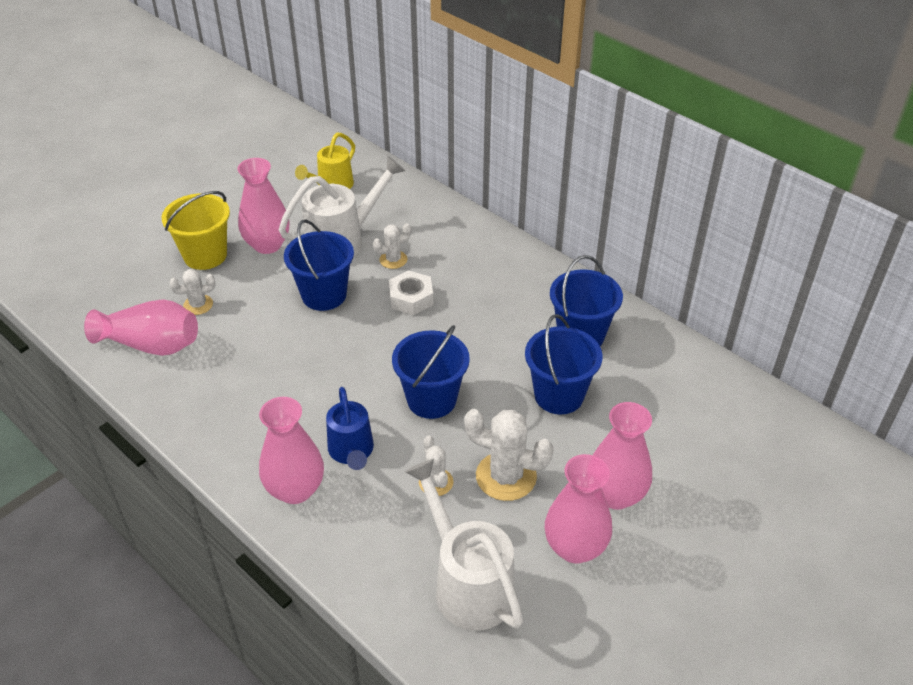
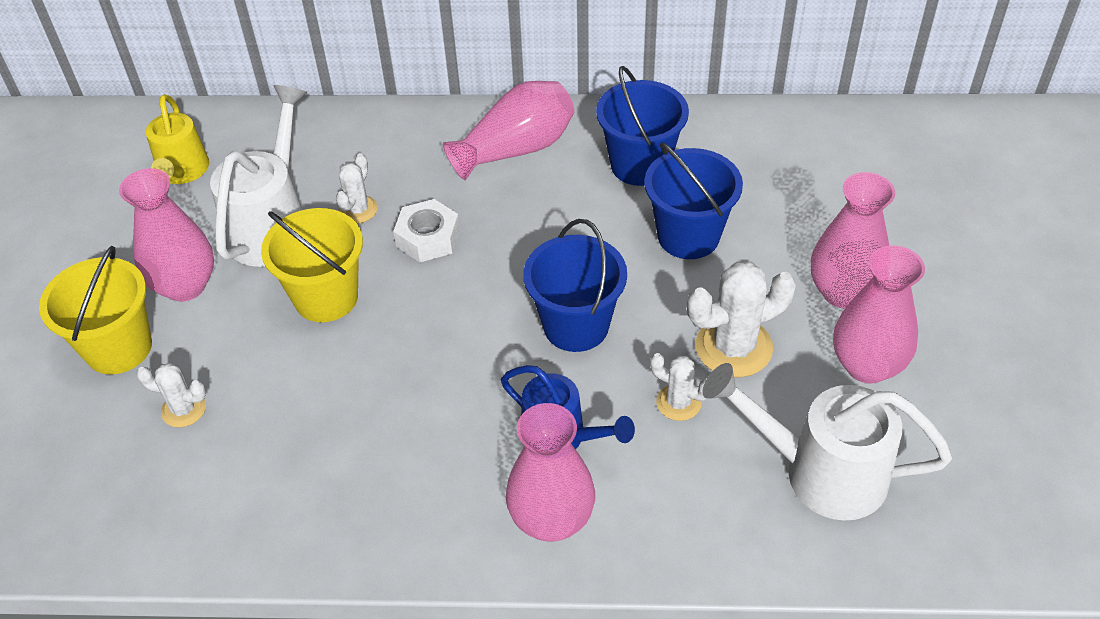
camera: 40 degrees left, 5 degrees up
pink vase [84,299,198,356] -> pink vase moved to [443,81,574,180]
white cactus [169,269,216,315] -> white cactus turned 75 degrees clockwise [136,363,206,427]
blue bucket [284,220,354,311] -> yellow bucket [261,208,363,322]

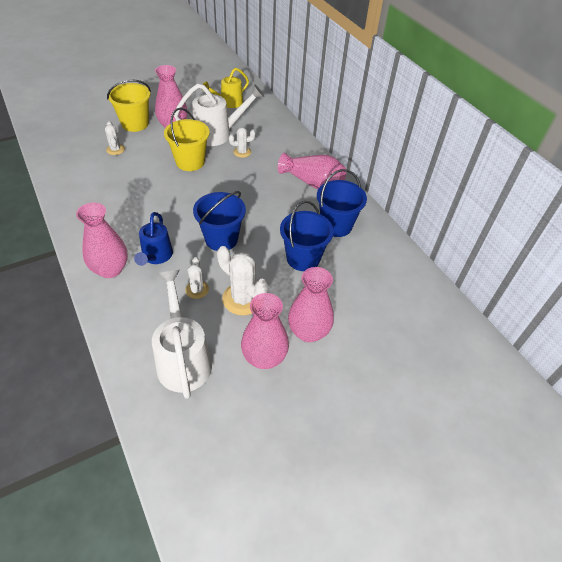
camera: 55 degrees right, 0 degrees up
white nut [393,199,460,262] -> none

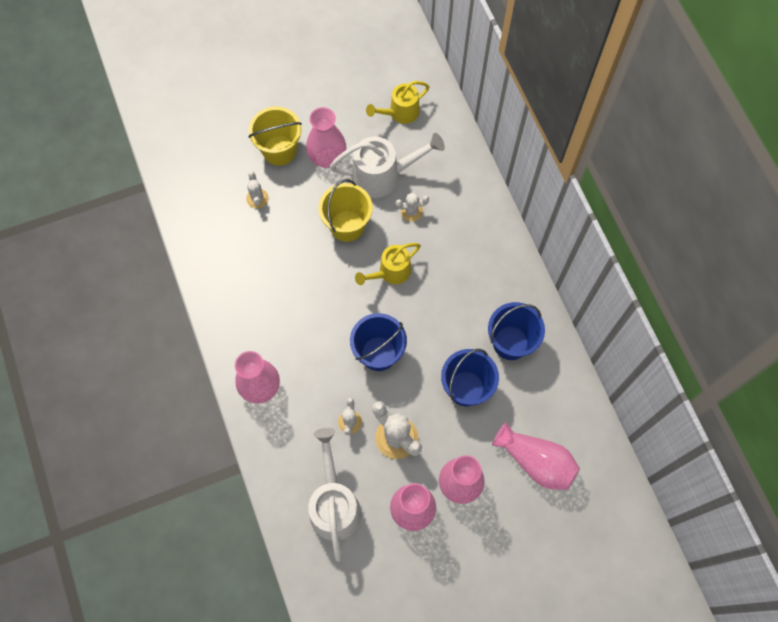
camera: 10 degrees right, 20 degrees up
blue watering can [134,212,173,266] -> none
pink vase [278,153,346,189] -> pink vase moved to [492,422,580,490]
none -> yellow watering can [355,243,421,285]

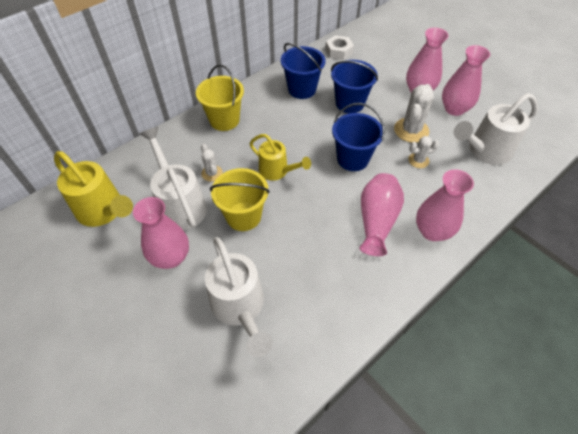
camera: 110 degrees left, 15 degrees down
white cactus [246,171,269,208] -> white watering can [205,237,273,357]
yellow bucket [248,107,302,166] -> yellow bucket moved to [196,64,244,131]
yellow watering can [366,81,430,124] -> yellow watering can [54,151,133,227], size x1.52
pink vase [492,422,580,490] -> pink vase moved to [359,173,404,256]
none -> white nut [325,35,354,60]

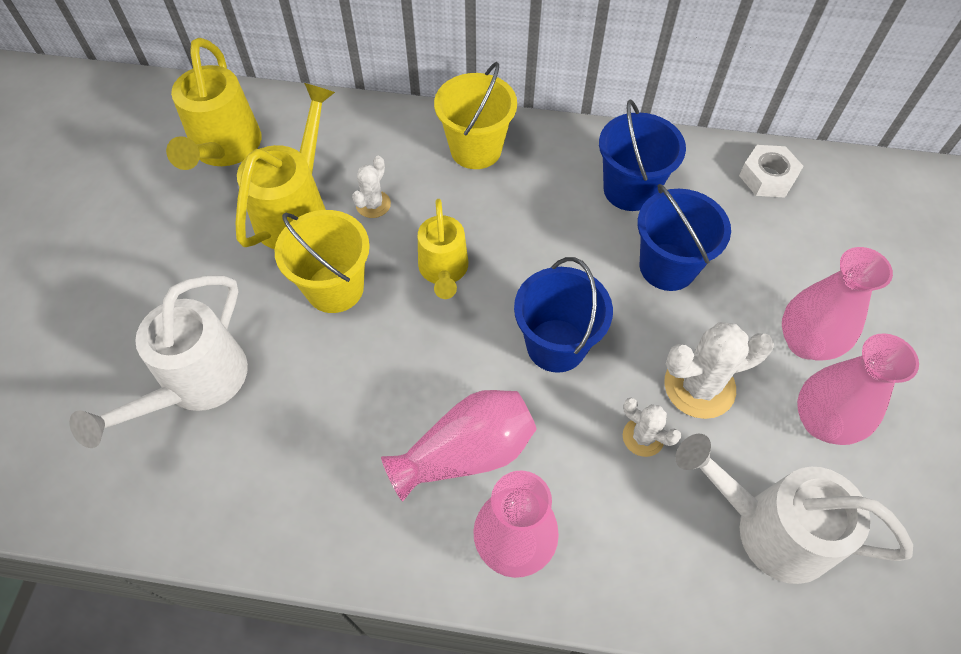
camera: 50 degrees right, 5 degrees up
pink vase [133,197,189,269] -> none
white watering can [140,127,207,230] -> yellow watering can [236,83,335,249]

